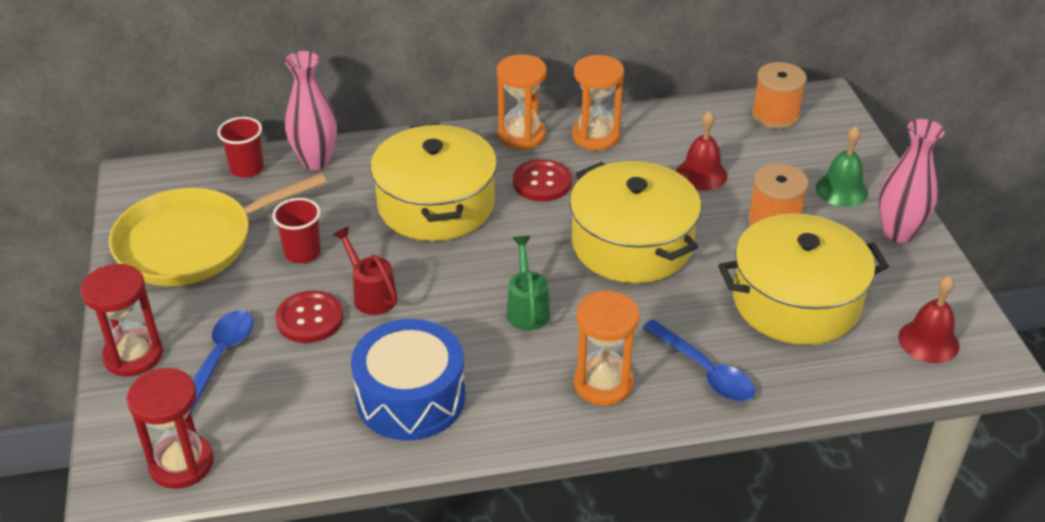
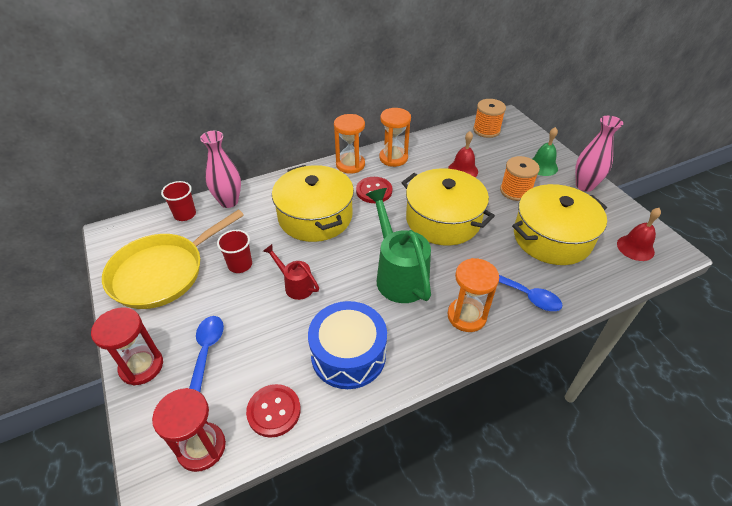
camera: 15 degrees left, 5 degrees up
red button [275,290,344,343] -> red button moved to [246,384,301,438]
green watering can [507,236,550,330] -> green watering can [366,188,431,303], size x1.86

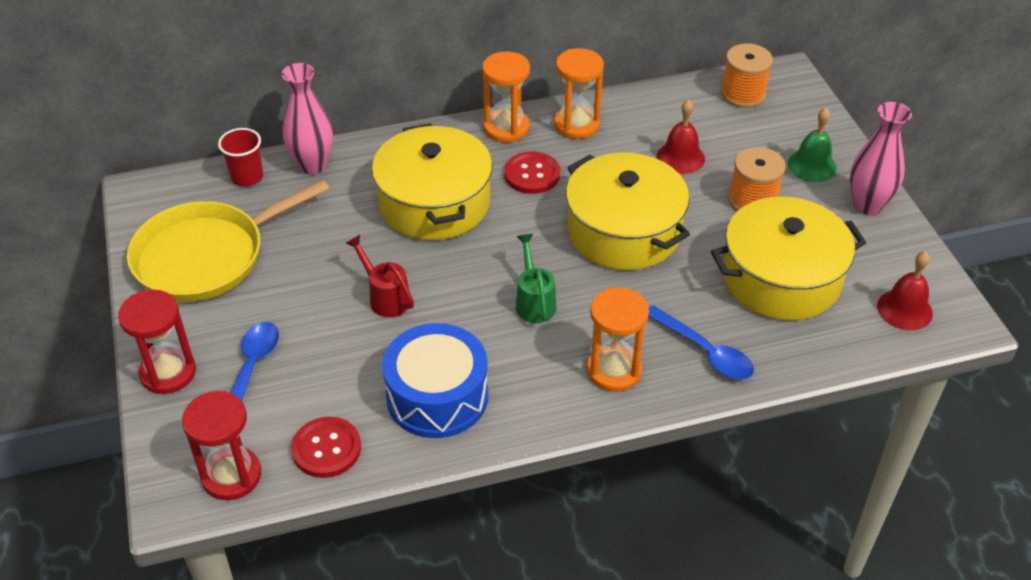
camera: 10 degrees right, 0 degrees up
red cup [217,230,252,273] -> none
green watering can [366,188,431,303] -> green watering can [516,234,556,323], size x0.54

